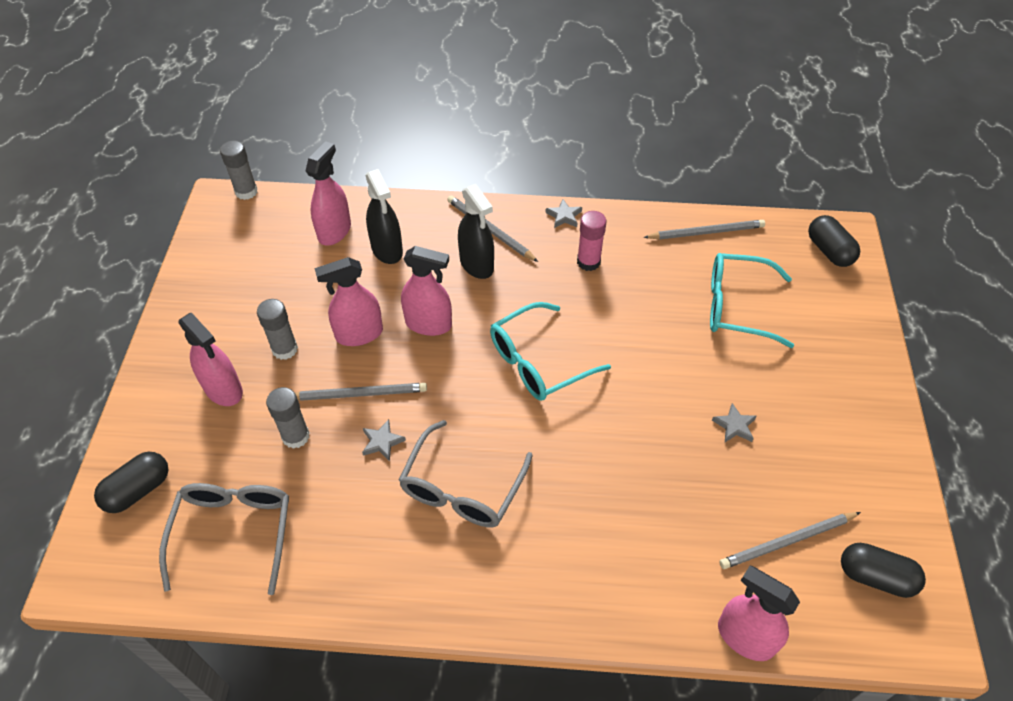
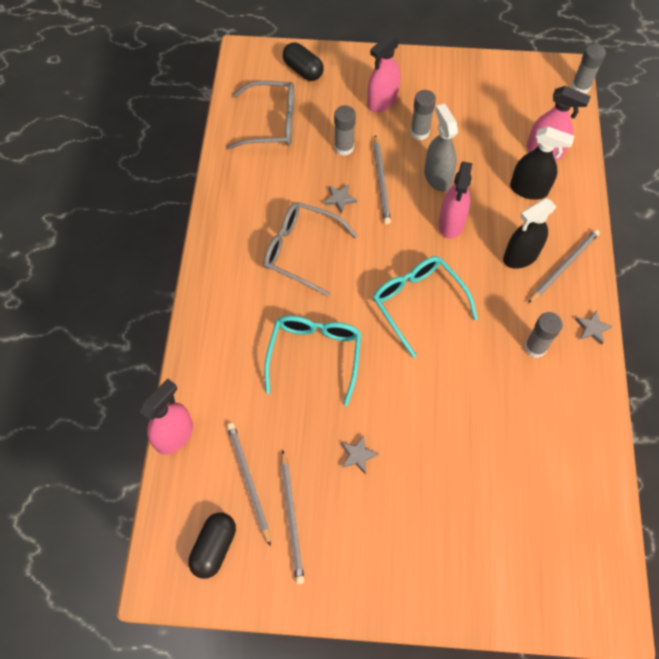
camera: 90 degrees right, 10 degrees up
pink spray bottle [314,257,383,346] -> grey spray bottle [424,104,458,192]
black spray bottle [365,169,403,264] -> black spray bottle turned 135 degrees counterclockwise [510,126,575,200]
pink glue stick [577,211,606,271] -> grey glue stick [524,312,563,358]
grey pencil [643,220,765,240] -> grey pencil moved to [281,450,304,584]
turquoise glasses [710,253,794,348] -> turquoise glasses moved to [264,315,361,406]
black capsule [808,215,860,267] -> none

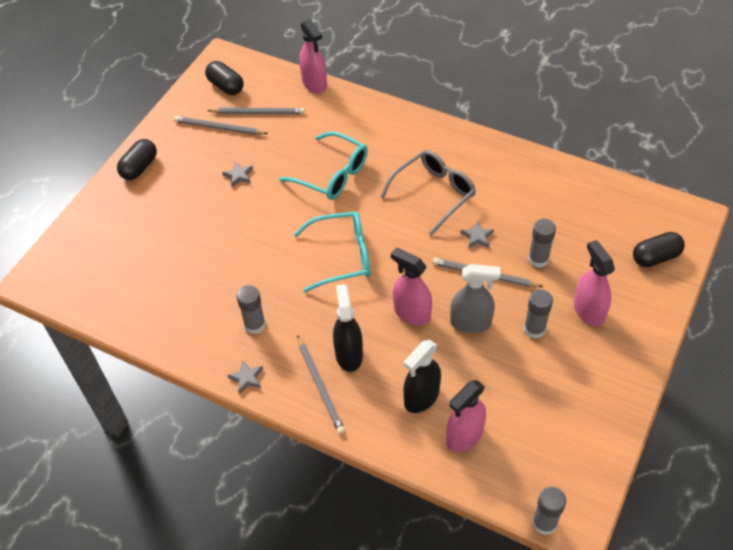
camera: 115 degrees right, 10 degrees down
grey glasses [227,81,294,149] -> none
none -> black capsule [117,139,157,180]

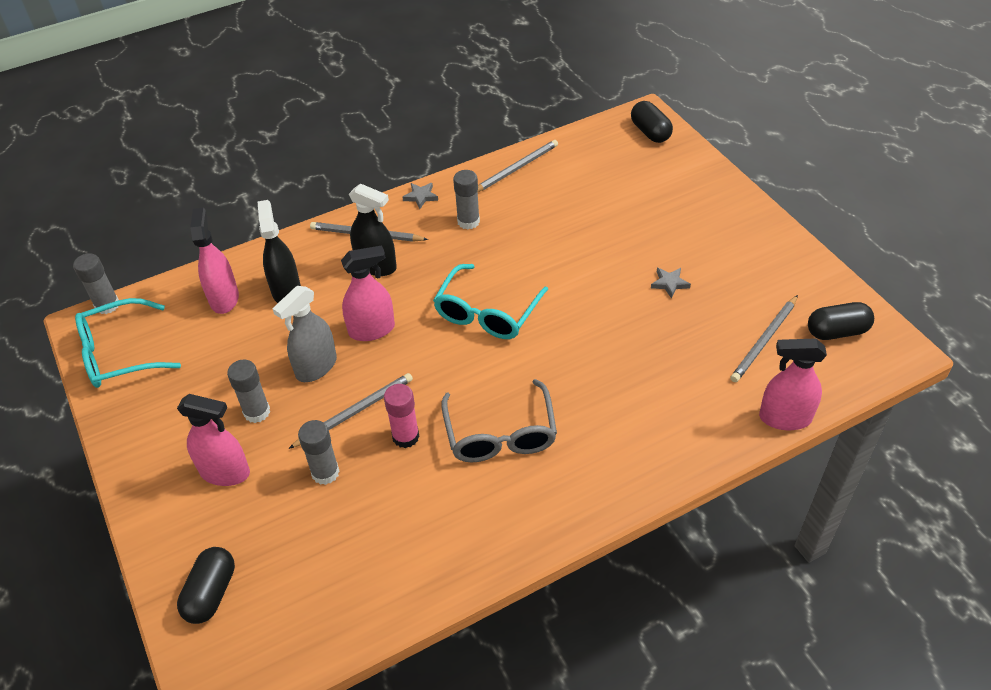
camera: 125 degrees right, 5 degrees down
black capsule [117,139,157,180] -> black capsule moved to [631,101,673,143]
grey pencil [174,116,268,135] -> grey pencil moved to [477,140,558,192]
turquoise glasses [279,132,368,200] -> turquoise glasses moved to [75,298,181,388]
grey star [461,221,494,248] -> pink glue stick [384,384,420,448]

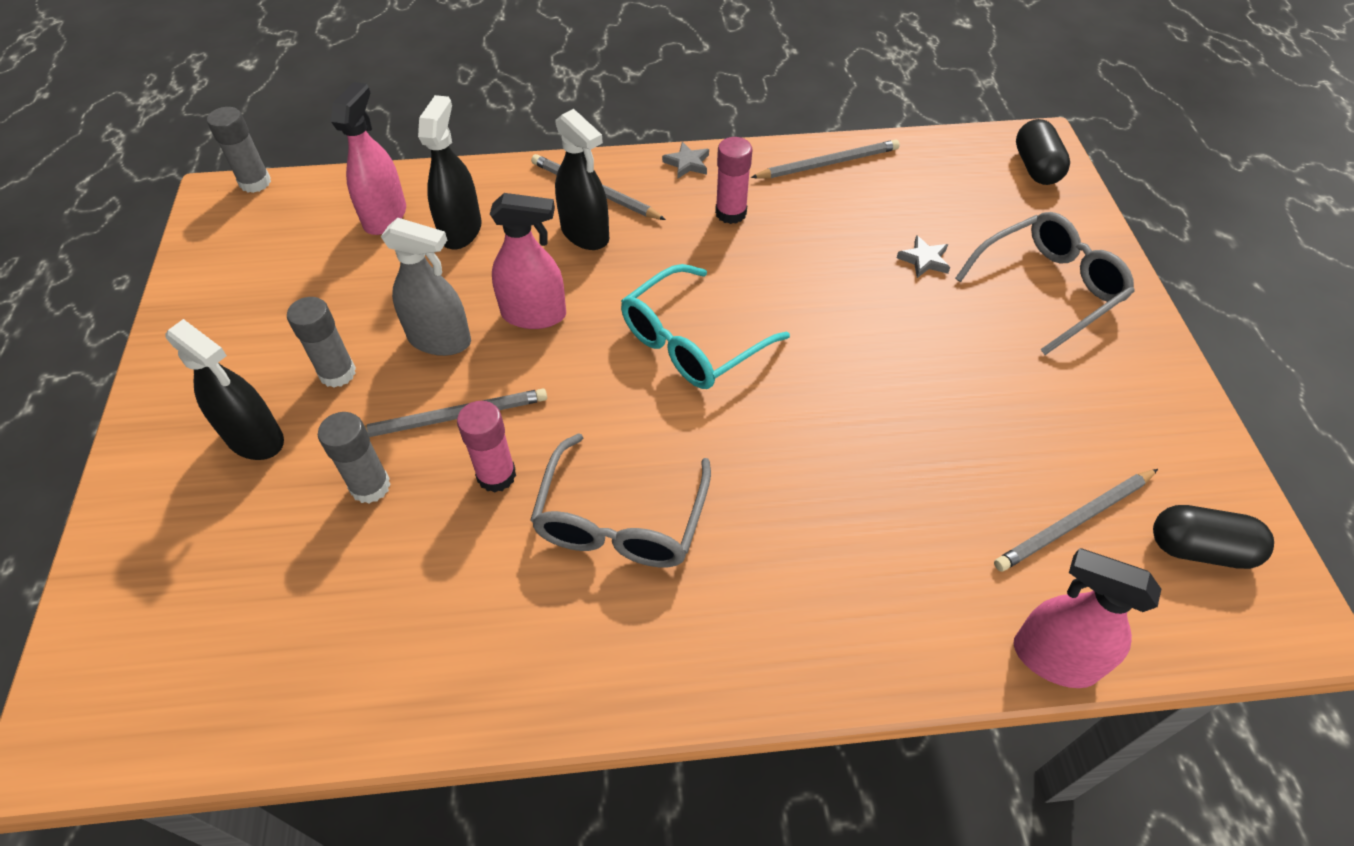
camera: 20 degrees right, 5 degrees up
turquoise glasses [75,298,181,388] -> none
pink spray bottle [177,394,250,486] -> black spray bottle [166,319,284,460]
black capsule [177,547,235,624] -> none
grey spray bottle [273,286,337,382] -> grey spray bottle turned 135 degrees counterclockwise [381,218,471,356]
grey glue stick [453,170,480,230] -> pink glue stick [715,137,752,224]
grey star [651,268,691,299] -> grey star moved to [897,235,950,278]
none -> grey glasses [955,212,1135,355]

